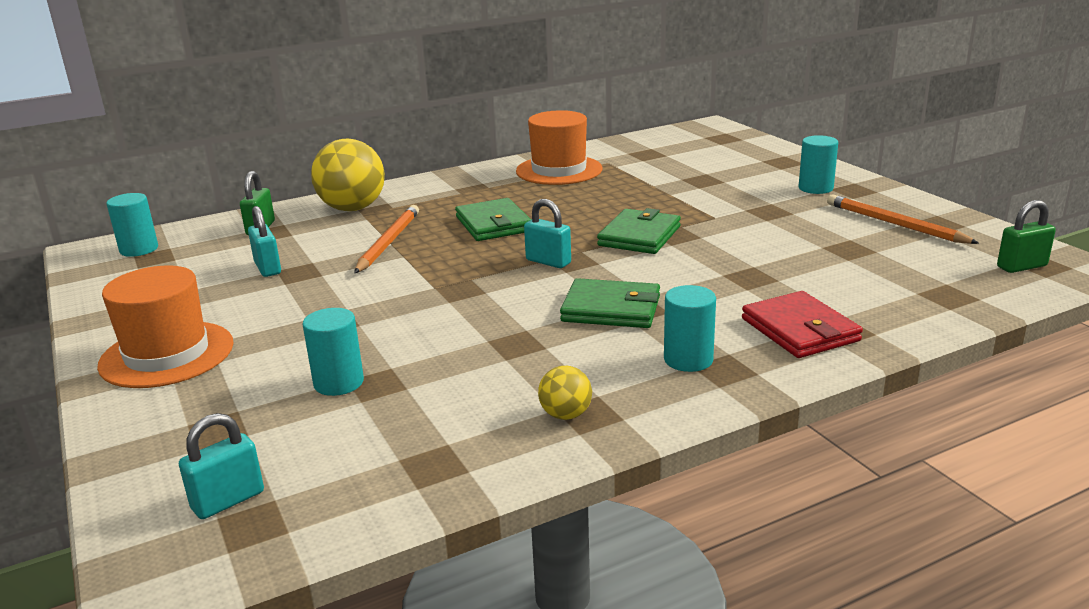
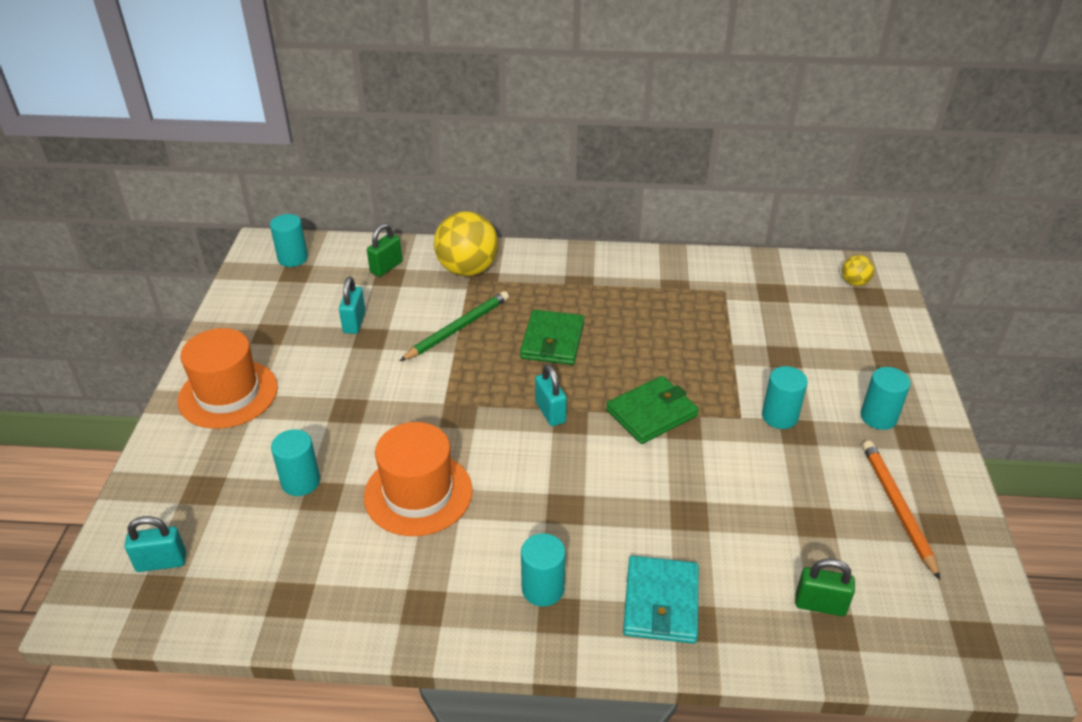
camera: 30 degrees right, 15 degrees up
orange pencil [354,205,419,273] -> green pencil [400,291,509,361]
orange hat [516,110,603,185] -> orange hat moved to [364,422,473,536]
yellow ball [538,366,592,420] -> yellow ball moved to [842,255,874,286]
green wallet [560,278,660,328] -> none
red wallet [742,291,863,358] -> turquoise wallet [623,556,699,644]
green padlock [997,200,1056,273] -> green padlock moved to [795,558,855,616]
none -> turquoise cylinder [762,366,808,429]

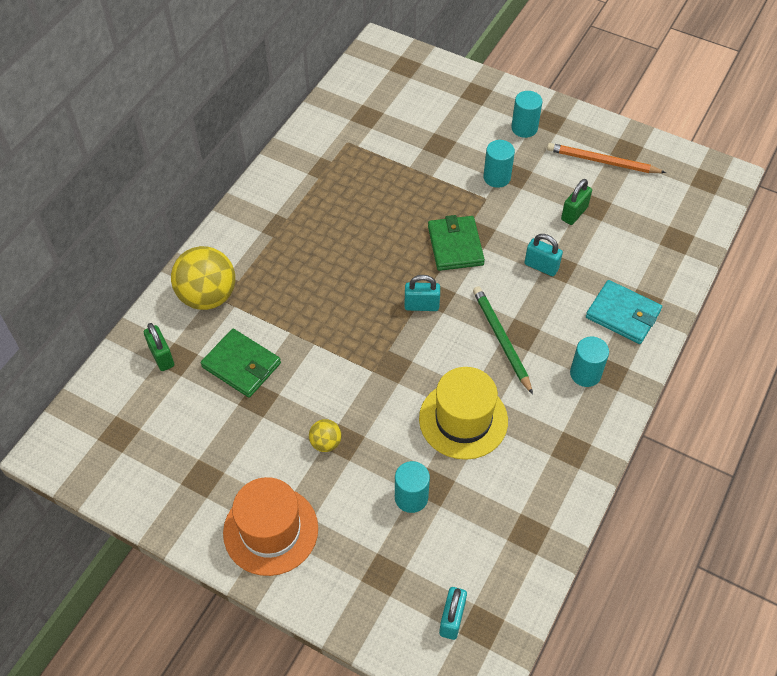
camera: 65 degrees left, 15 degrees up
turquoise cylinder [270,214,308,267] -> none
turquoise padlock [339,277,366,334] -> turquoise padlock moved to [524,234,563,276]
orange hat [364,422,473,536] -> yellow hat [419,367,508,460]
green pencil [400,291,509,361] -> green pencil moved to [473,286,533,395]
green wallet [520,309,584,365] -> green wallet moved to [201,329,281,398]
green padlock [795,558,855,616] -> green padlock moved to [561,179,592,225]
yellow ball [842,255,874,286] -> yellow ball moved to [309,419,342,452]

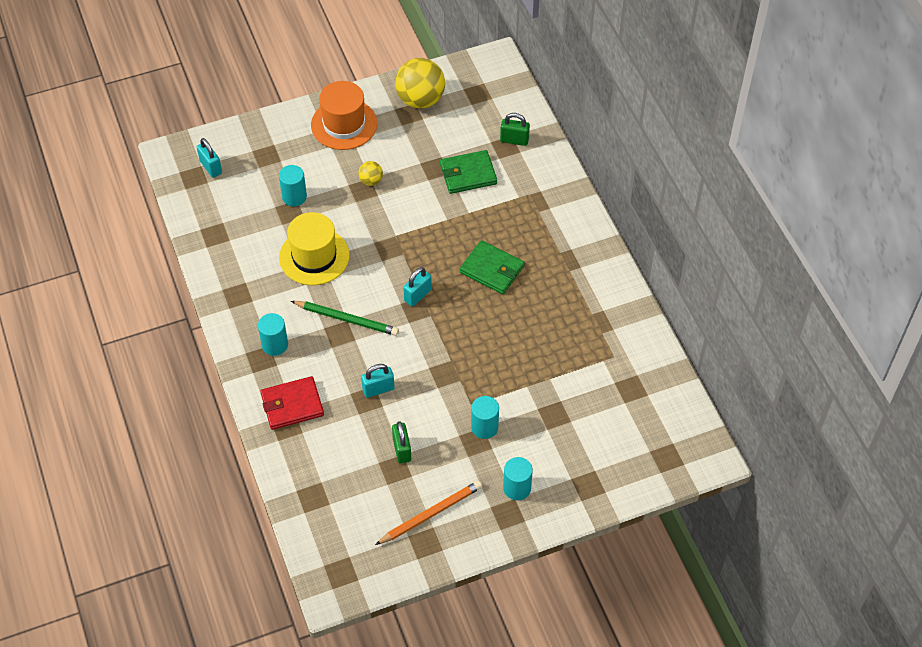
camera: 130 degrees right, 0 degrees up
yellow ball [171,246,235,310] -> yellow ball moved to [395,58,445,109]
green wallet [428,215,485,271] -> green wallet moved to [460,240,525,294]
turquoise wallet [586,280,662,344] -> red wallet [260,376,324,430]

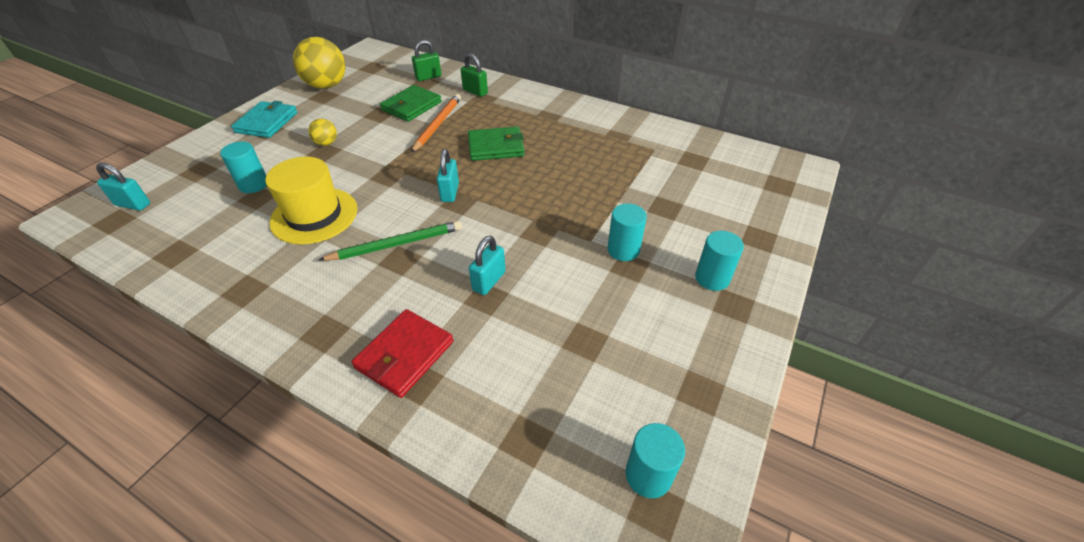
camera: 40 degrees left, 10 degrees down
turquoise cylinder [258,313,288,356] -> turquoise cylinder moved to [626,423,685,498]
orange hat [311,81,377,150] -> turquoise wallet [231,101,297,138]
orange pencil [375,481,482,545] -> orange pencil moved to [411,94,461,153]
green padlock [392,421,411,464] -> green padlock moved to [461,54,488,97]

